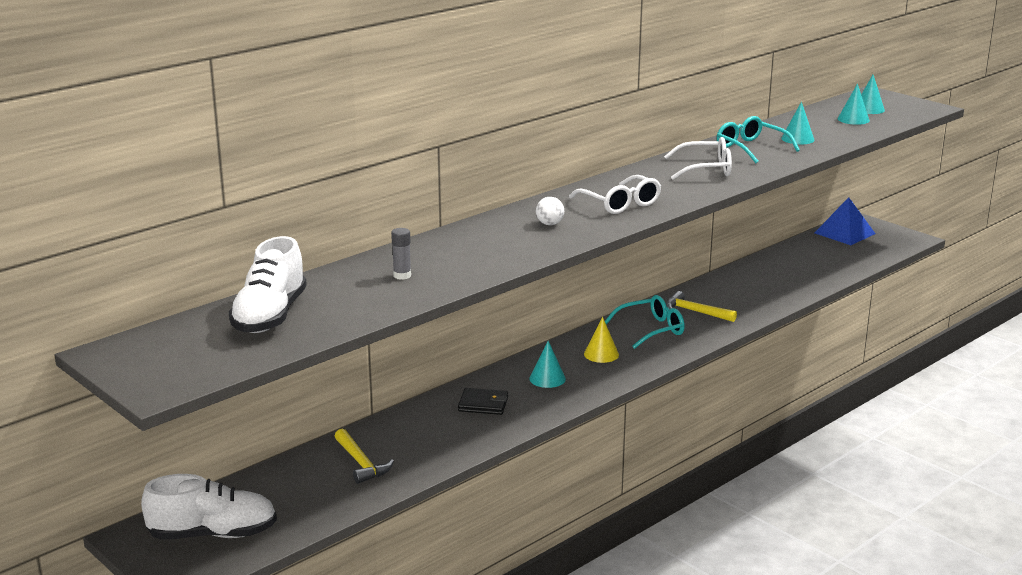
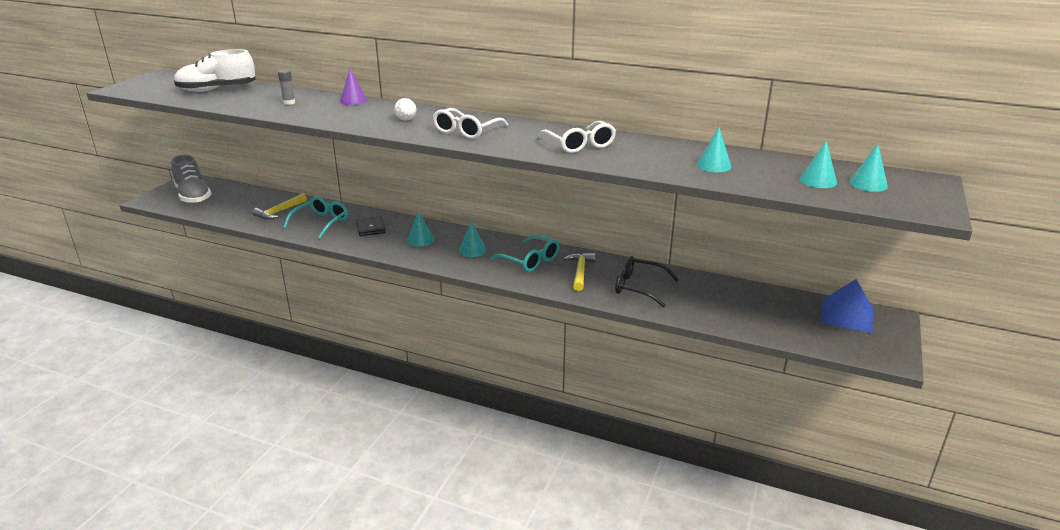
camera: 65 degrees right, 5 degrees up
white shoe [141,474,277,540] -> grey shoe [171,155,212,204]
yellow cone [584,317,619,363] -> turquoise cone [459,221,487,257]
turquoise glasses [717,116,800,163] -> turquoise glasses moved to [283,196,348,238]
none -> purple cone [340,69,368,105]
none -> black glasses [615,256,679,308]

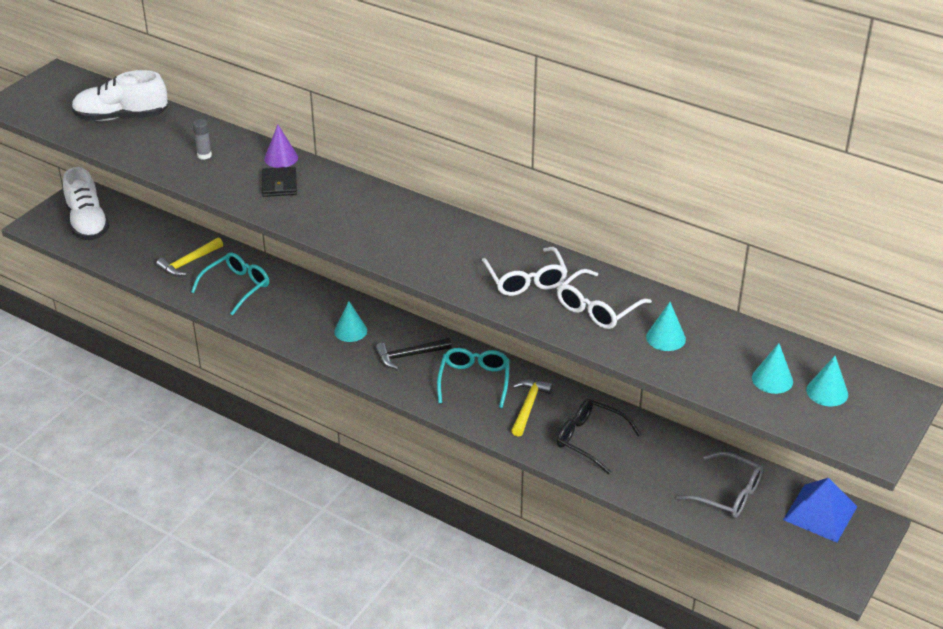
camera: 10 degrees right, 10 degrees up
grey shoe [171,155,212,204] -> white shoe [63,167,110,240]
black wallet [356,216,385,236] -> black wallet moved to [262,167,297,197]
white ball [394,98,416,121] -> none
white glasses [433,108,508,139] -> white glasses moved to [557,269,652,329]
turquoise cone [459,221,487,257] -> black hammer [375,338,452,370]
turquoise glasses [490,234,560,272] -> turquoise glasses turned 135 degrees counterclockwise [437,348,509,408]
none -> grey glasses [676,452,763,518]

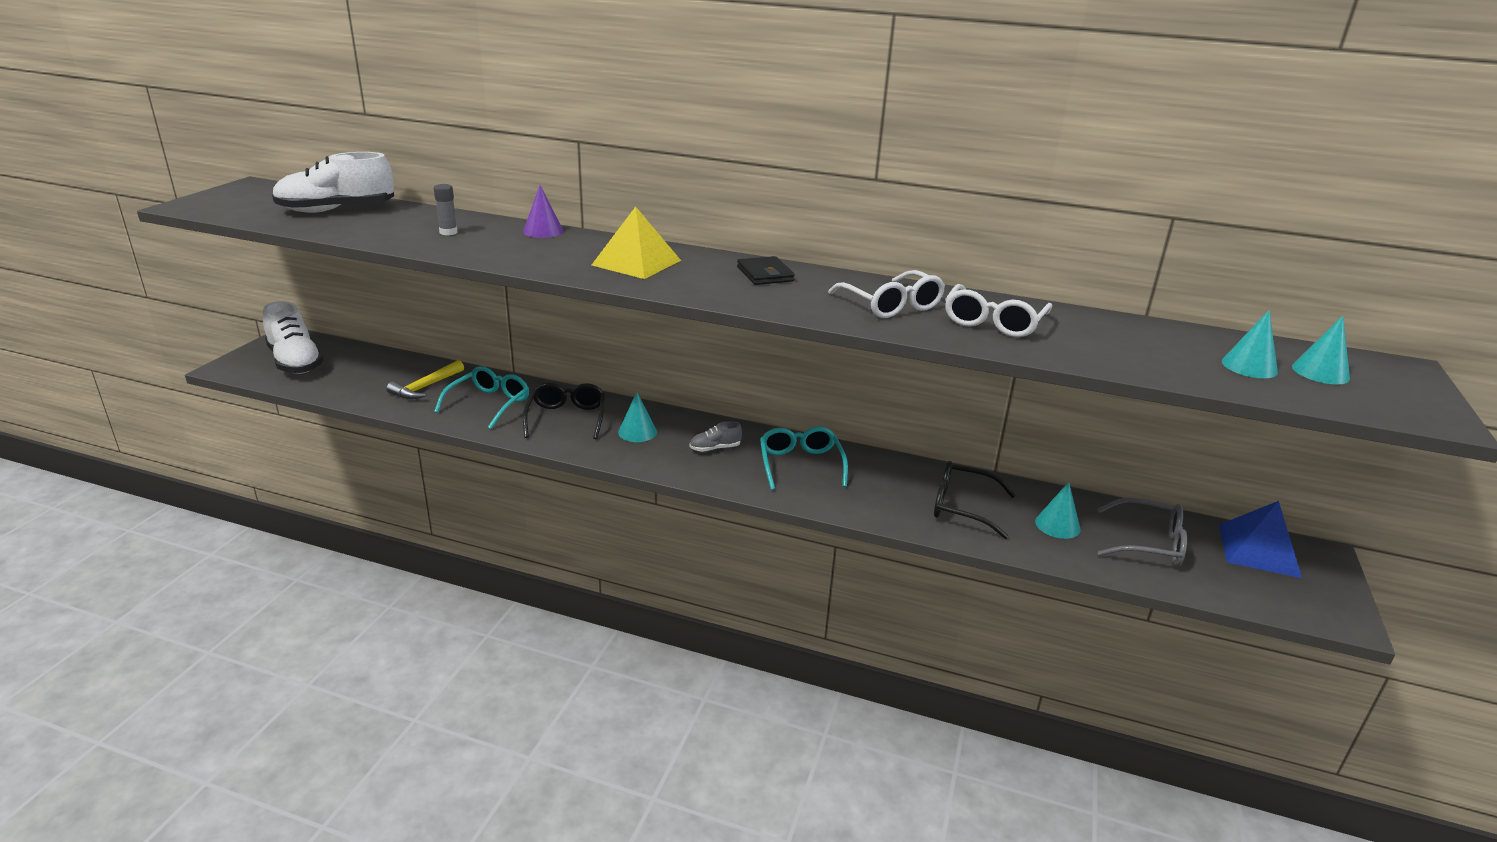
camera: 15 degrees left, 10 degrees down
black wallet [262,167,297,197] -> black wallet moved to [737,256,795,285]
black hammer [375,338,452,370] -> grey shoe [690,421,742,452]
yellow hammer [511,379,553,437] -> none
turquoise cone [646,302,686,351] -> turquoise cone moved to [1035,482,1080,539]
none -> black glasses [523,383,605,439]
none -> yellow pyramid [592,207,681,279]

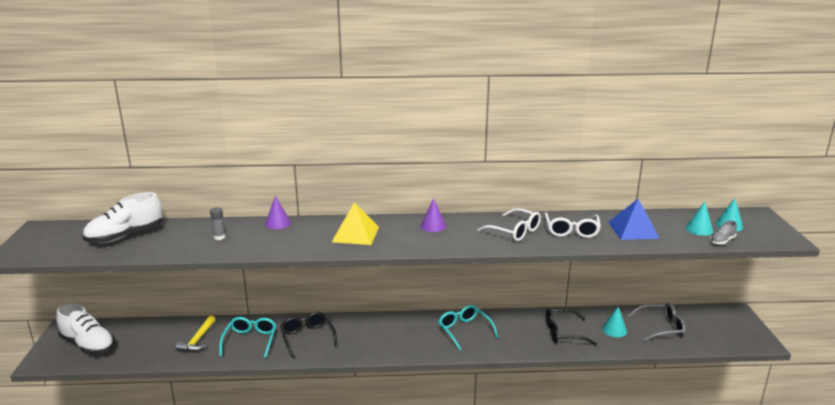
camera: 20 degrees left, 5 degrees down
turquoise cone [618,392,657,442] -> none
grey shoe [690,421,742,452] -> grey shoe moved to [710,220,737,245]
black wallet [737,256,795,285] -> purple cone [421,198,446,232]
blue pyramid [1219,501,1302,578] -> blue pyramid moved to [608,199,660,240]

